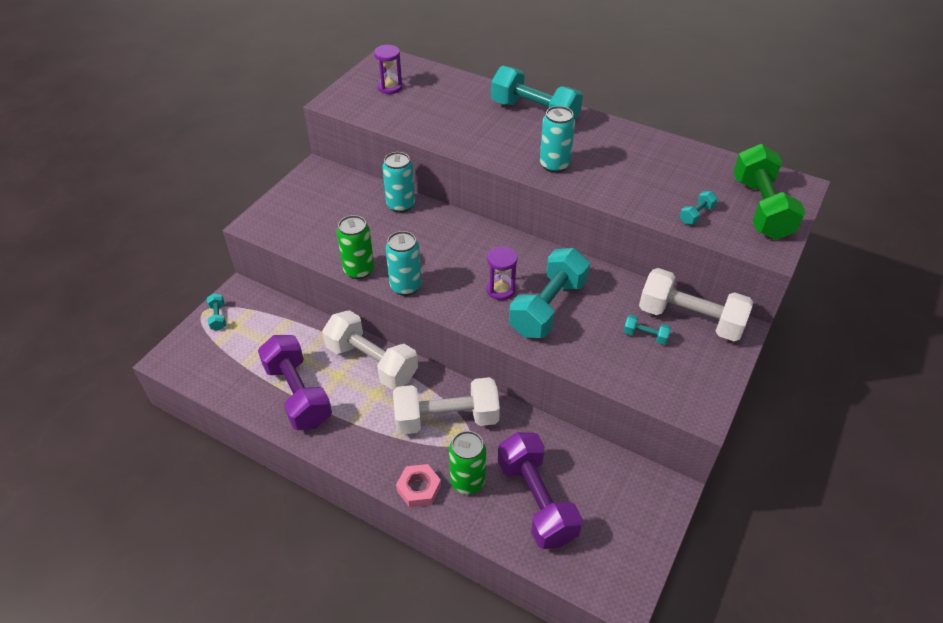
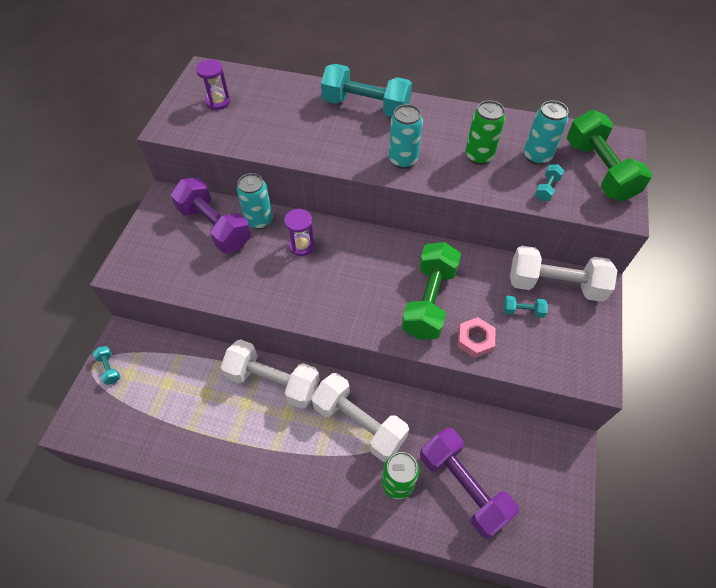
camera: 15 degrees left, 10 degrees up
purple dumbbell [258,335,332,430] -> purple dumbbell moved to [170,177,251,253]
green can [337,215,374,279] -> green can moved to [465,100,505,165]
turquoise can [386,231,421,296] -> turquoise can moved to [524,101,569,165]
white dumbbell [393,377,500,434] -> white dumbbell turned 60 degrees clockwise [311,373,409,462]
pink nut [396,464,441,508] -> pink nut moved to [458,317,495,358]
purple hourglass [486,246,518,300] -> purple hourglass moved to [284,209,315,256]
turquoise dumbbell [509,248,590,338] -> green dumbbell [402,242,461,339]

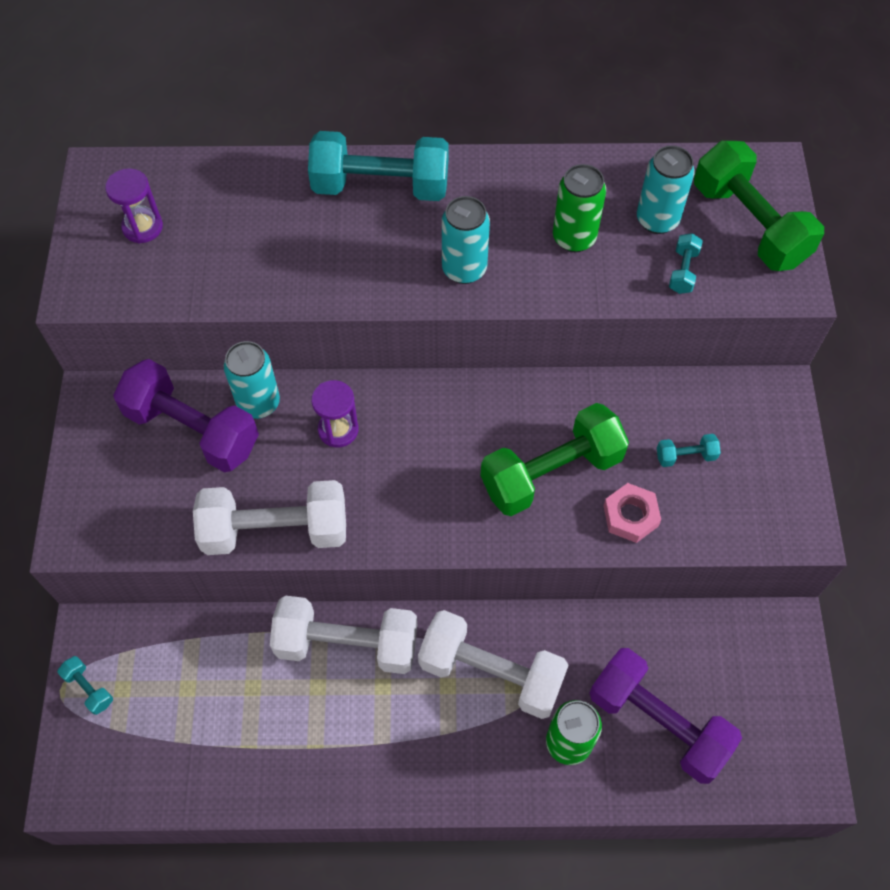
camera: 15 degrees left, 5 degrees up
green dumbbell [402,242,461,339] -> green dumbbell turned 60 degrees clockwise [480,403,629,516]
white dumbbell [510,246,618,302] -> white dumbbell moved to [193,480,346,555]

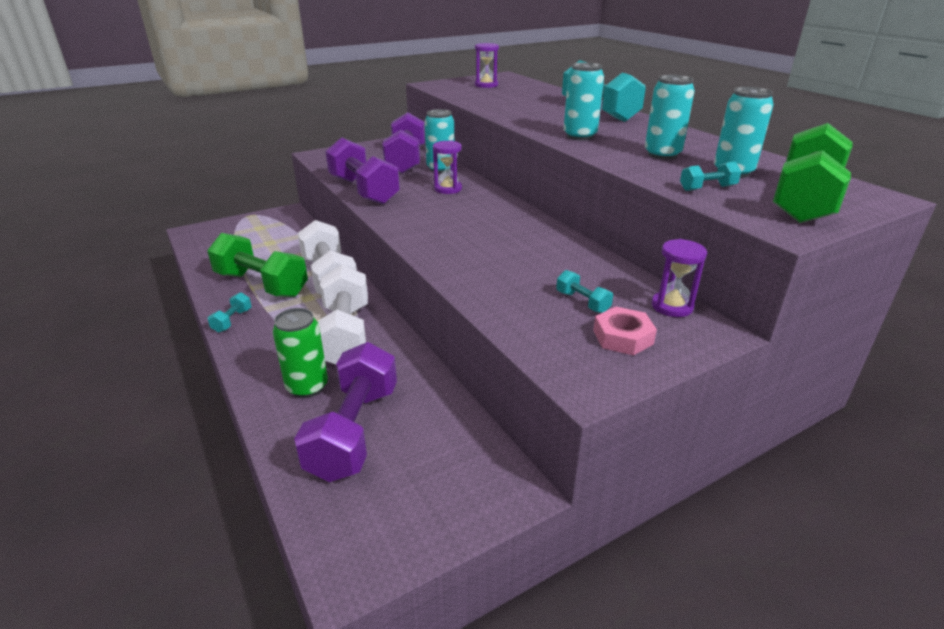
camera: 60 degrees right, 30 degrees down
turquoise dumbbell [57,656,113,715] -> turquoise dumbbell moved to [208,292,252,333]
white dumbbell [193,480,346,555] -> purple dumbbell [325,137,400,204]
green dumbbell [480,403,629,516] -> green dumbbell moved to [207,233,308,297]
green can [553,164,606,252] -> turquoise can [645,75,695,160]
pink nut [603,483,661,543] -> pink nut moved to [593,307,657,356]
none -> purple hourglass [652,239,707,317]

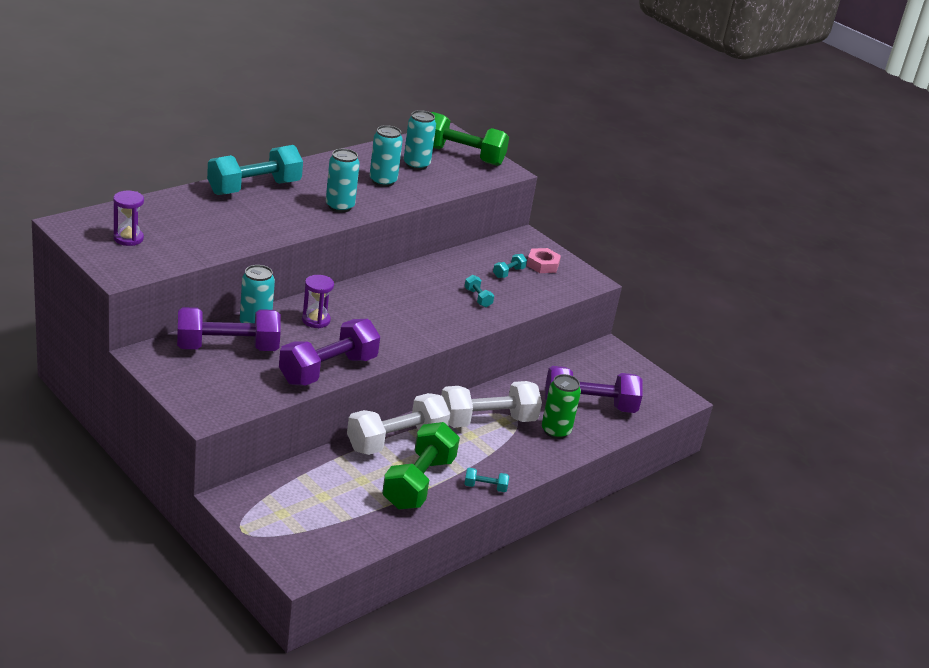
camera: 105 degrees left, 0 degrees up
purple hourglass [652,239,707,317] -> none
turquoise dumbbell [680,162,741,191] -> turquoise dumbbell moved to [464,275,494,307]

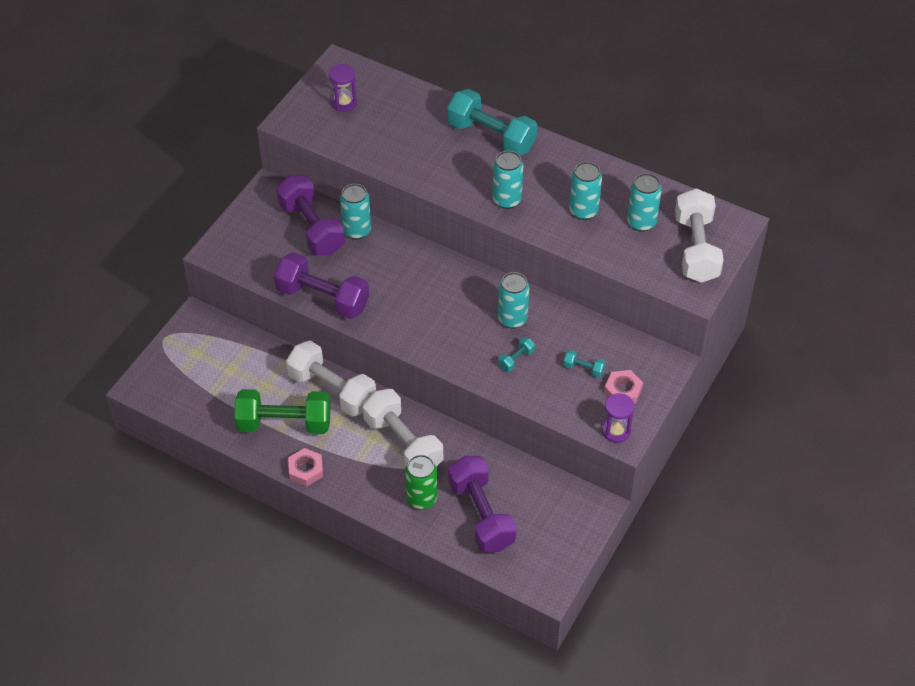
camera: 75 degrees right, 20 degrees up
purple hourglass [302,275,334,328] -> purple hourglass moved to [602,393,635,443]
green dumbbell [431,112,509,166] -> white dumbbell [675,188,724,283]
turquoise dumbbell [465,468,509,492] -> pink nut [288,448,323,486]
none -> turquoise can [498,272,530,329]

